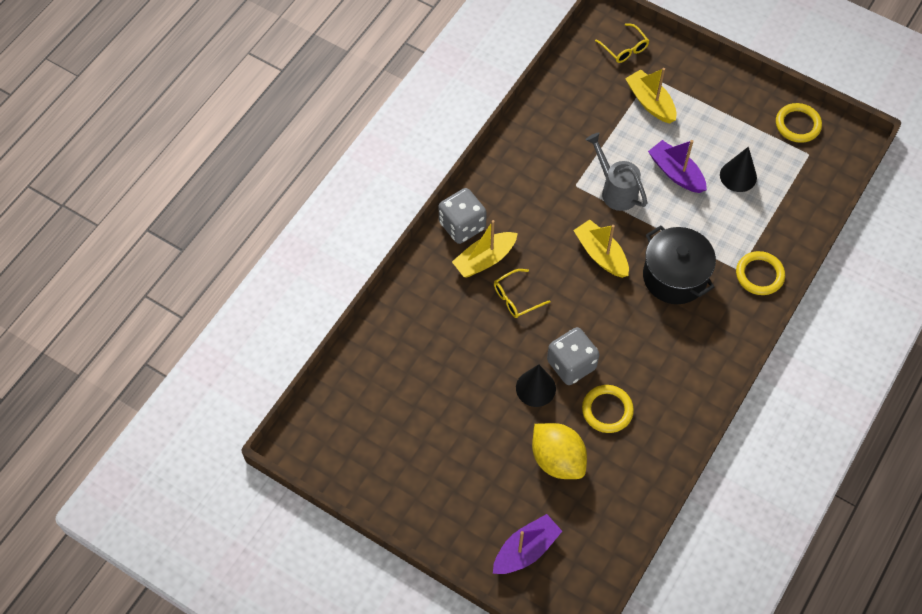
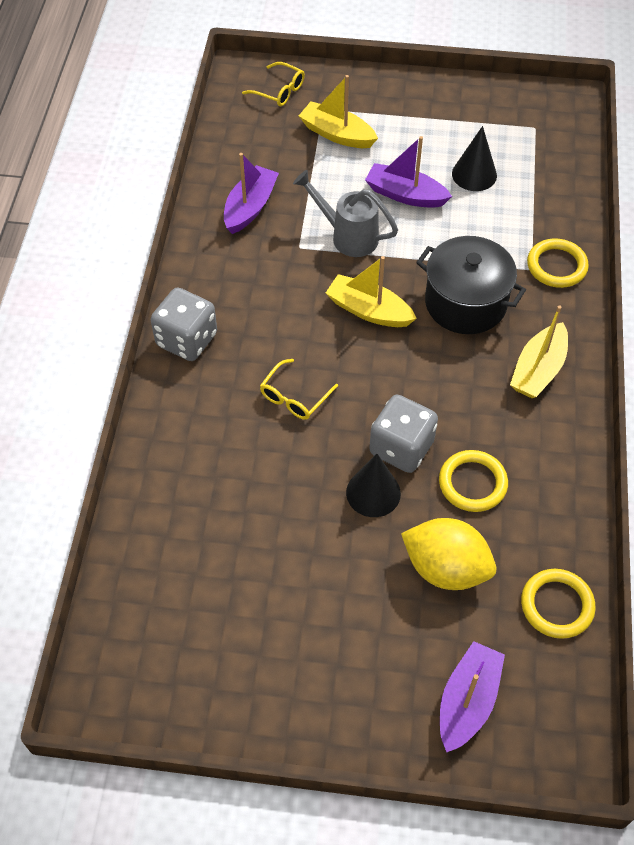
camera: 25 degrees left, 5 degrees down
yellow boat [452,220,518,277] -> yellow boat moved to [510,305,568,398]
yellow ring [776,103,822,143] -> yellow ring moved to [521,569,596,639]
none -> purple boat [224,153,279,234]

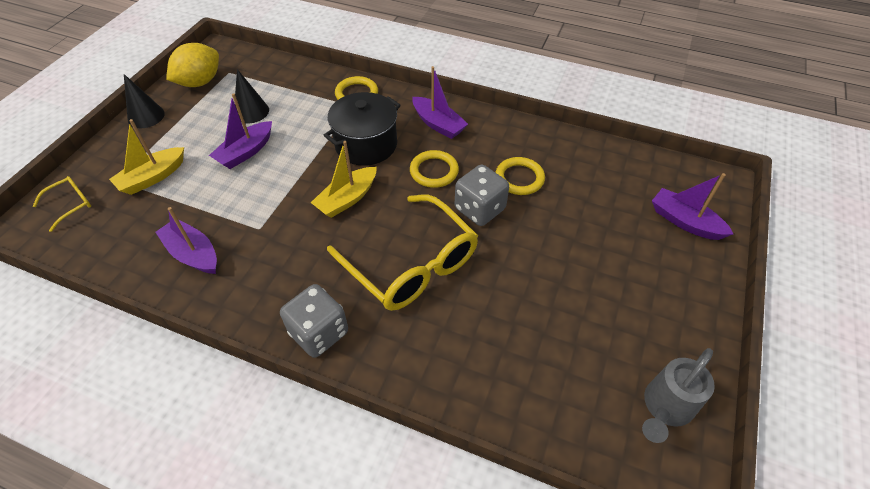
camera: 75 degrees left, 5 degrees down
yellow glasses [260,359,338,420] -> yellow glasses [327,194,478,311], size x2.26
grey watering can [293,170,398,257] -> grey watering can moved to [642,348,715,443]
black cone [346,454,401,517] -> black cone moved to [124,74,165,128]
yellow lemon [401,518,496,590] -> yellow lemon moved to [166,43,219,87]
yellow boat [510,305,568,398] -> purple boat [412,66,468,139]
yellow ring [521,569,596,639] -> yellow ring moved to [410,150,459,188]

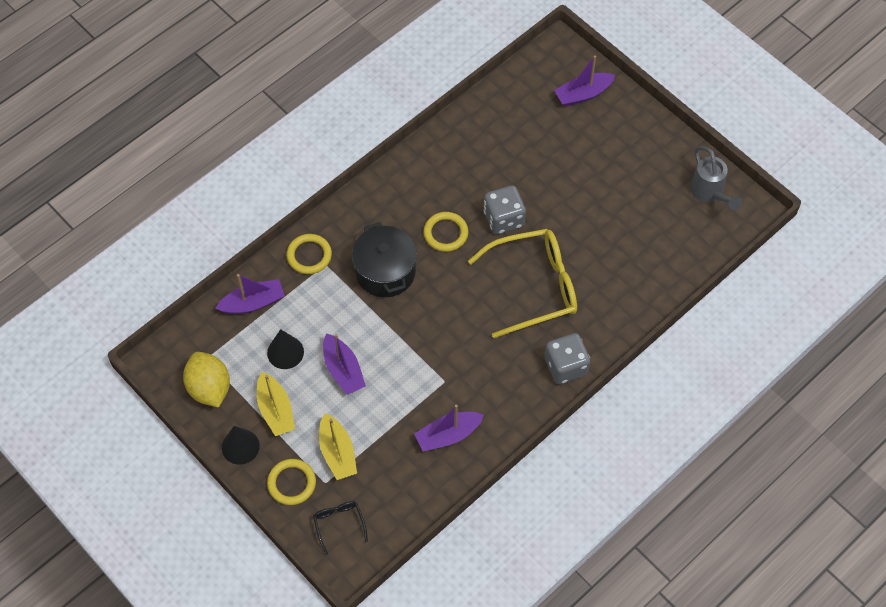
camera: 65 degrees left, 10 degrees up
yellow glasses [33,176,91,232] -> black glasses [313,501,368,555]
yellow boat [311,141,377,218] -> yellow boat moved to [257,372,295,436]
purple boat [412,66,468,139] -> purple boat moved to [216,274,285,314]
yellow ring [495,157,545,195] -> yellow ring moved to [267,459,316,505]

